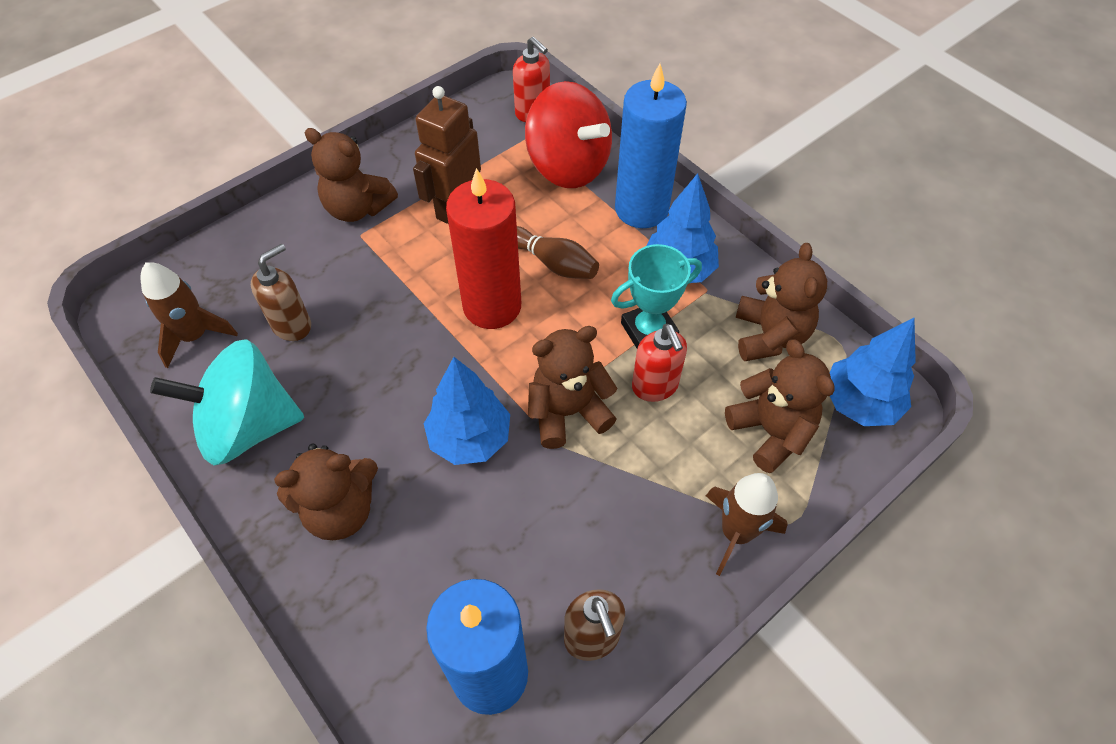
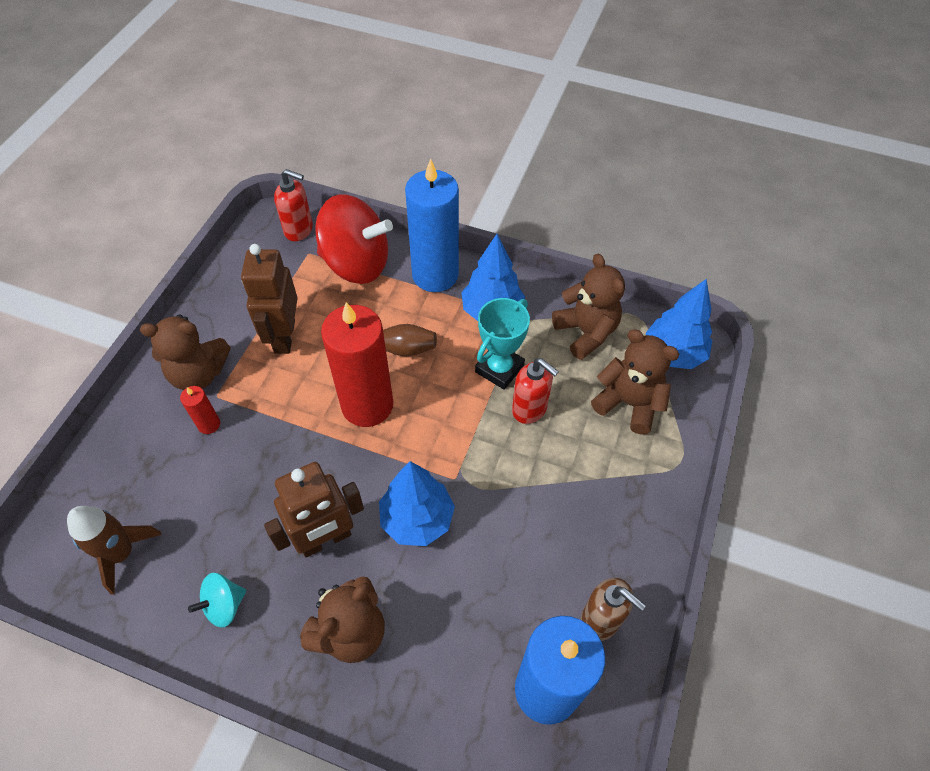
camera: 30 degrees left, 0 degrees up
turquoise spinning top [150,340,304,465] -> turquoise spinning top [188,573,246,628], size x0.46
brown soap dispenser [251,243,311,341] -> none
brown teddy bear [528,326,618,449] -> none
brown rocket [706,473,788,576] -> none
none -> red candle [180,386,220,434]
none -> brown robot [264,462,364,558]

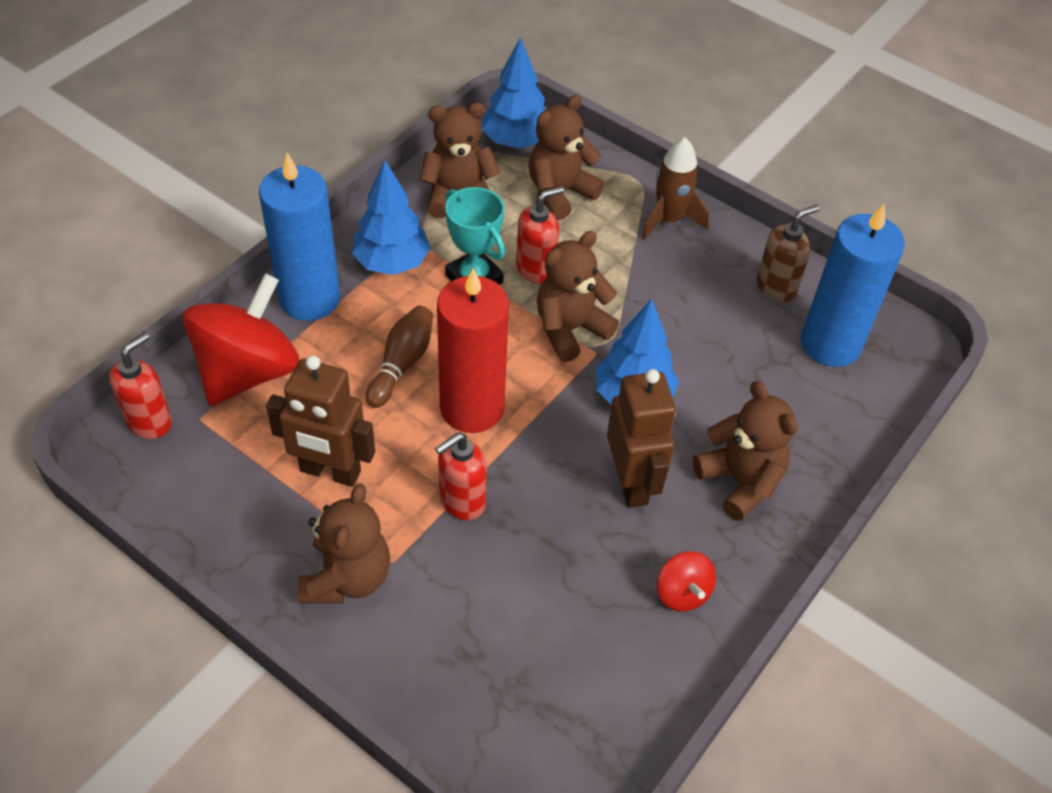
camera: 75 degrees left, 5 degrees down
brown rocket [67,506,162,595] -> brown rocket moved to [642,137,709,240]
red candle [180,386,220,434] -> none
turquoise spinning top [188,573,246,628] -> red spinning top [657,551,716,611]
none -> red soap dispenser [435,433,487,520]
none -> brown teddy bear [537,231,619,362]

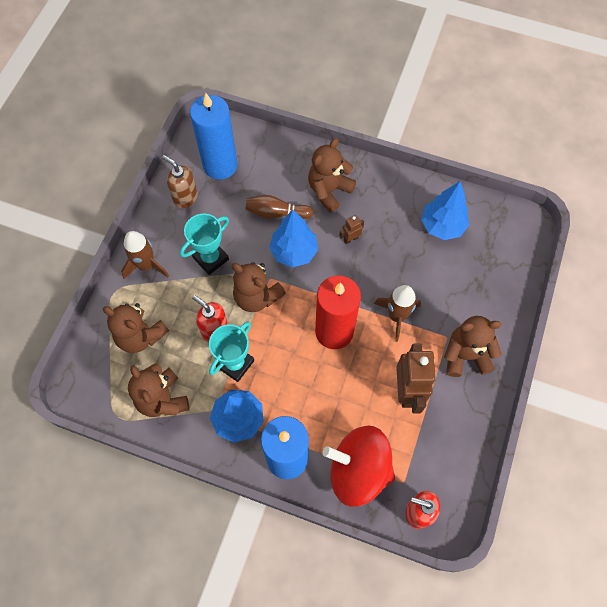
camera: 105 degrees left, 15 degrees up
brown bowling pin [366,306,433,408] -> brown bowling pin moved to [246,195,314,219]
red soap dispenser [435,433,487,520] -> brown rocket [374,285,421,342]
blue tree [481,37,545,148] -> blue tree moved to [421,181,469,240]
brown robot [607,369,676,508] -> brown robot [339,215,364,244], size x0.47
red spinning top [657,551,716,611] -> none
none -> turquoise trophy [180,214,229,275]

